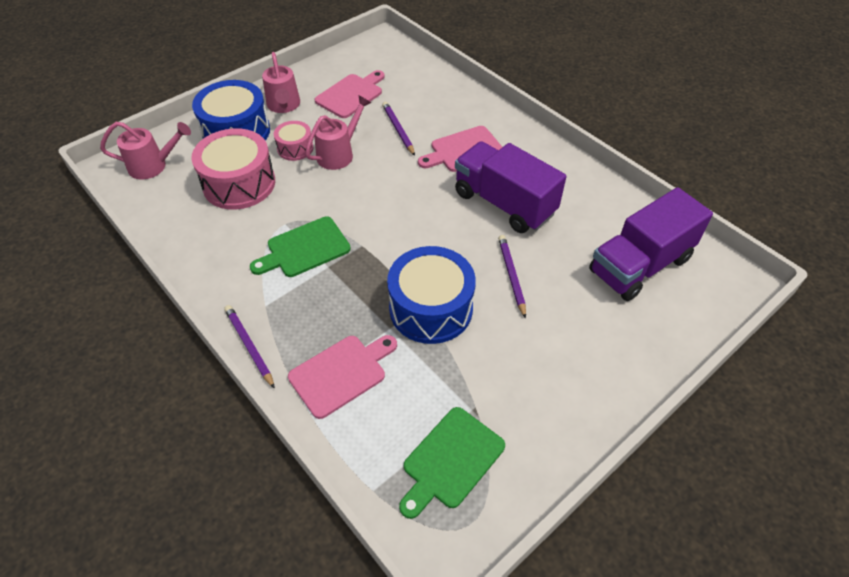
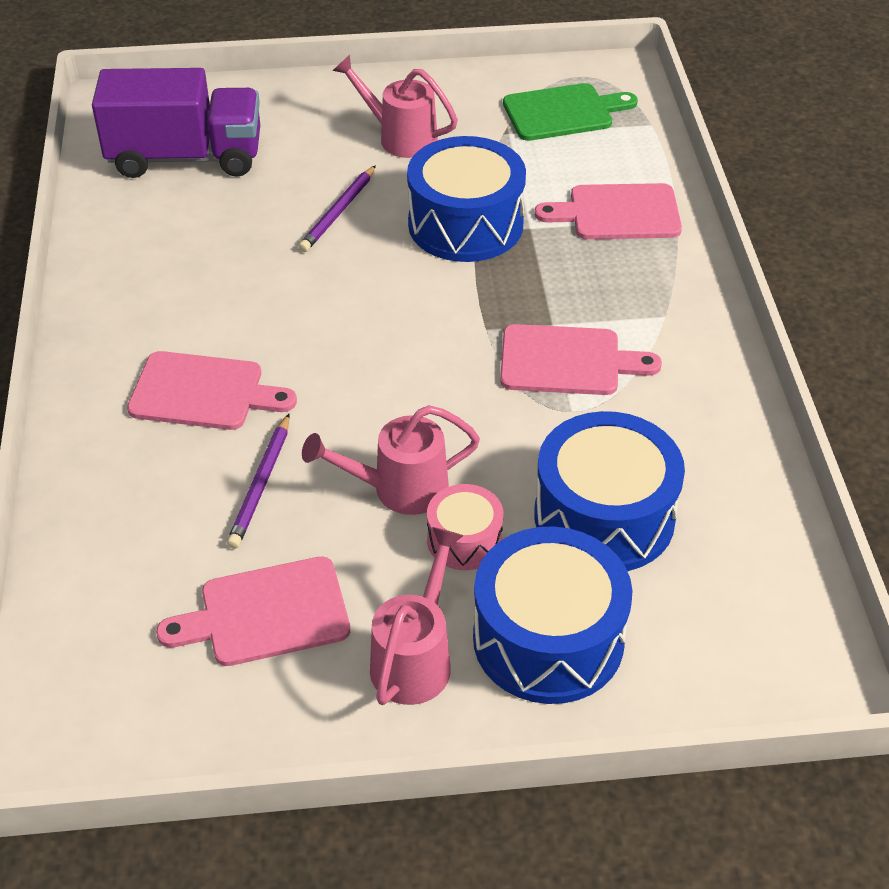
camera: 145 degrees left, 5 degrees down
pink watering can [100,122,191,179] -> pink watering can moved to [333,54,458,158]
pink drum [191,128,275,210] -> blue drum [534,411,685,571]
purple pencil [224,305,275,389] -> none
green cutting board [250,217,351,277] -> pink cutting board [500,324,662,395]
purple truck [455,141,566,233] -> none

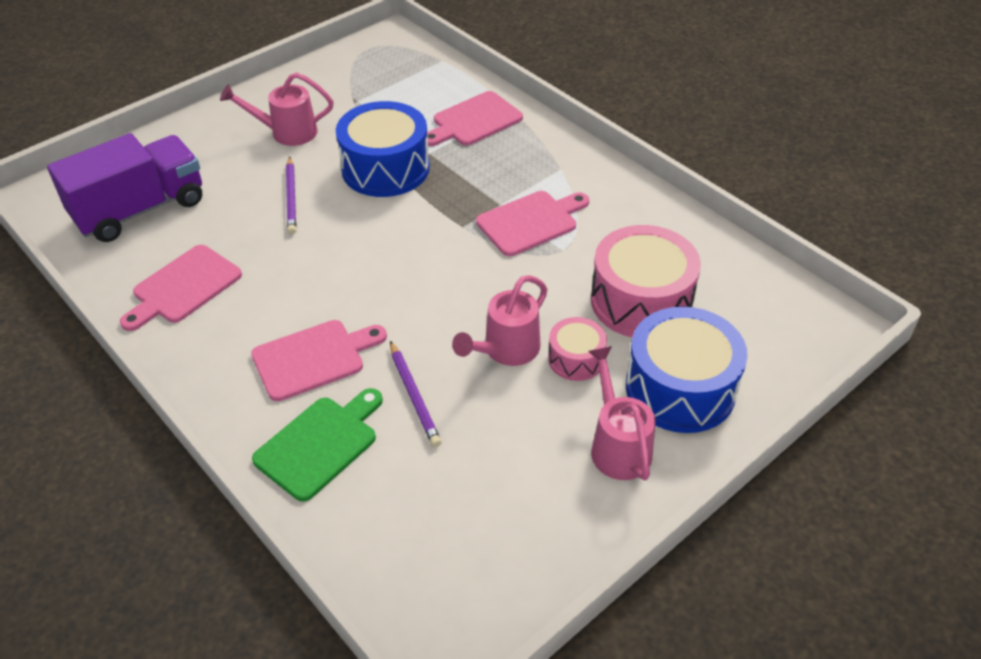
camera: 35 degrees left, 0 degrees up
pink cutting board [156,556,350,666] -> pink cutting board moved to [120,245,242,331]
green cutting board [503,83,638,141] -> green cutting board moved to [252,388,383,502]
blue drum [534,411,685,571] -> pink drum [591,225,701,337]

